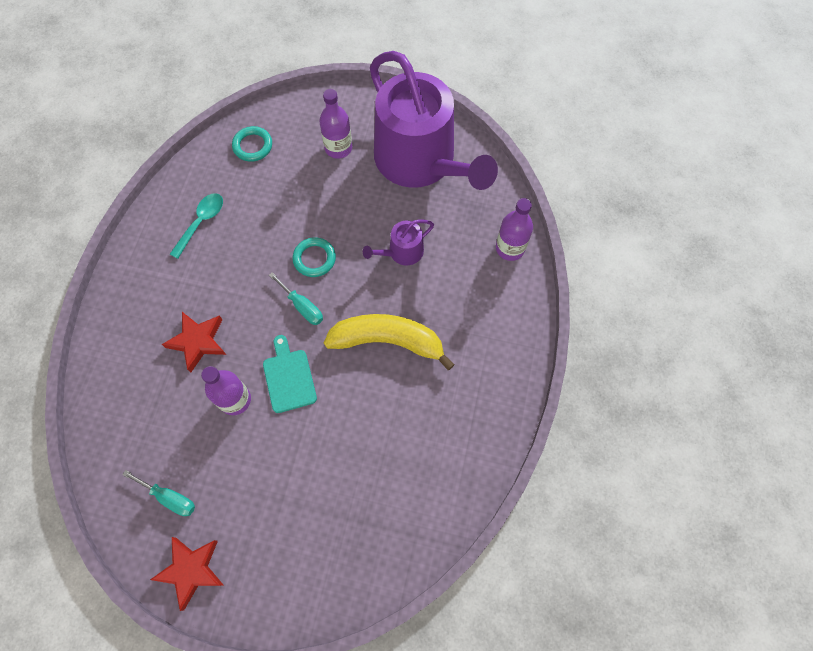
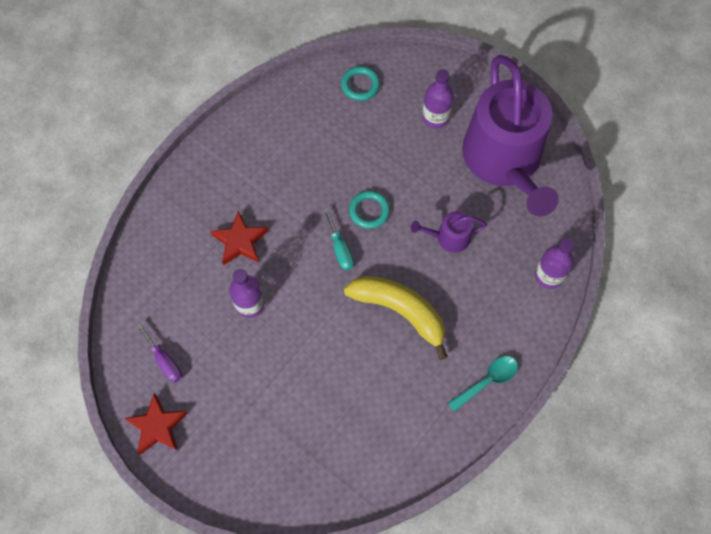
camera: 25 degrees right, 0 degrees up
turquoise screwdriver [122,470,195,516] -> purple screwdriver [136,323,182,383]
turquoise spoon [170,193,223,259] -> turquoise spoon moved to [447,356,518,412]
turquoise cutting board [263,335,317,413] -> none

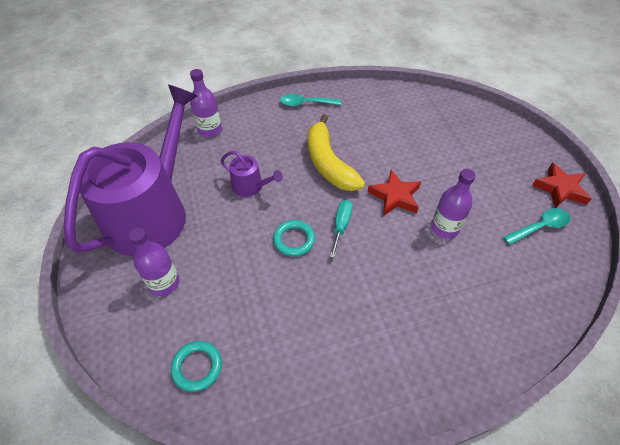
camera: 145 degrees left, 15 degrees down
purple screwdriver [136,323,182,383] -> turquoise spoon [503,208,571,245]
red star [210,211,268,265] -> red star moved to [368,170,421,216]

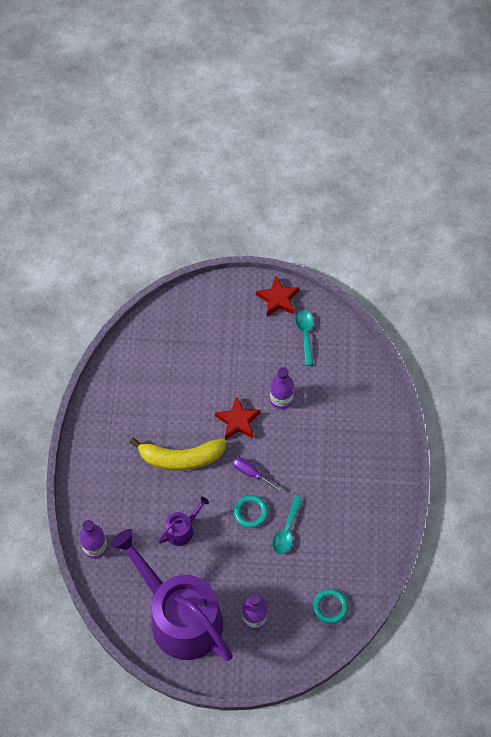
camera: 70 degrees left, 10 degrees up
turquoise spoon [280,94,341,107] -> turquoise spoon moved to [272,496,303,554]
turquoise screwdriver [330,200,353,258] -> purple screwdriver [232,456,282,491]

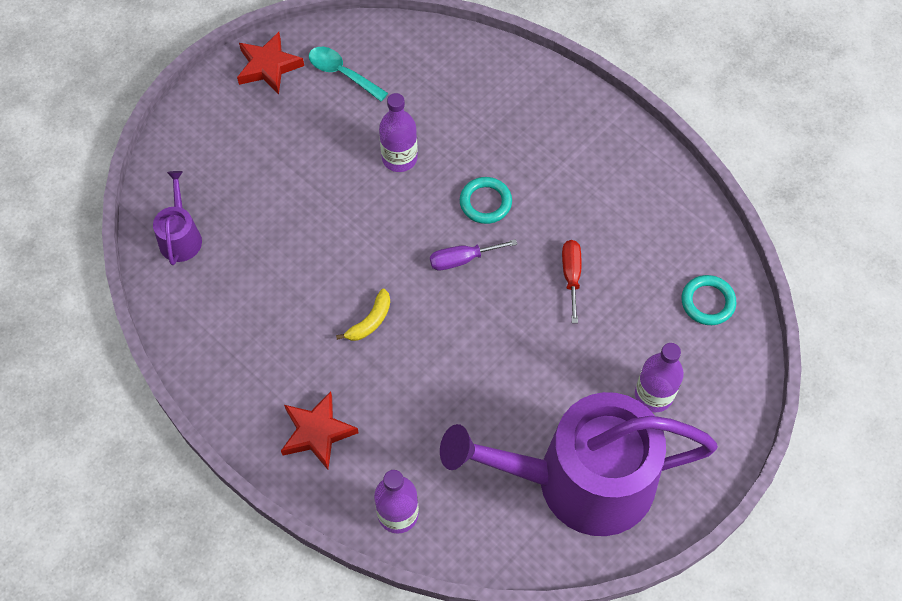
camera: 50 degrees left, 0 degrees up
yellow banana [129,437,226,470] -> yellow banana [336,289,390,341], size x0.46
purple watering can [158,497,209,546] -> purple watering can moved to [153,171,202,265]
red star [215,396,260,440] -> red star moved to [281,391,359,470]
turquoise ring [234,495,268,528] -> turquoise ring moved to [460,177,512,224]
turquoise spoon [272,496,303,554] -> red screwdriver [562,240,581,323]

